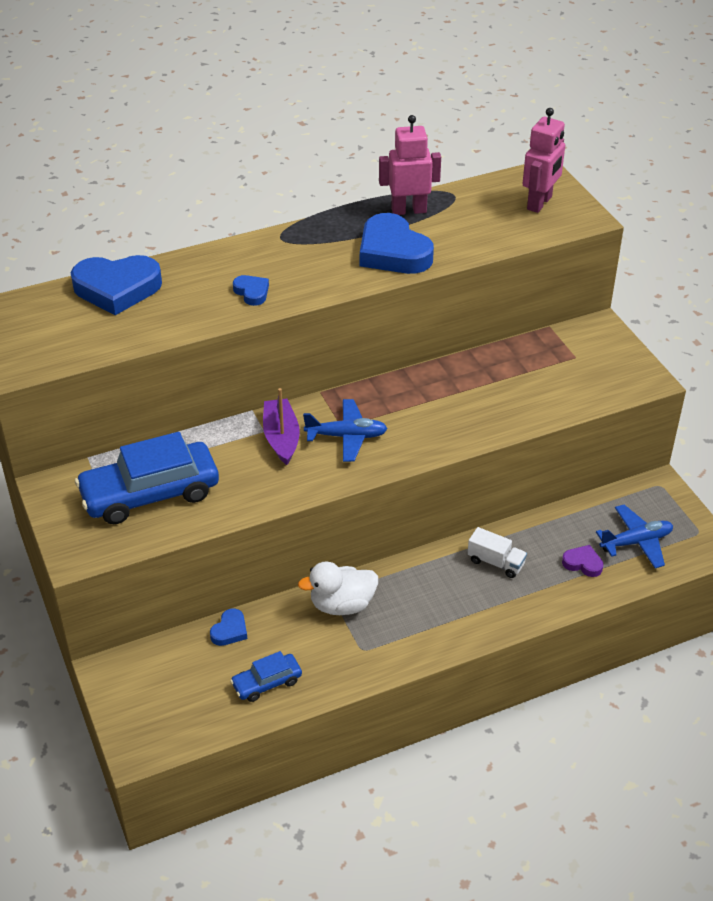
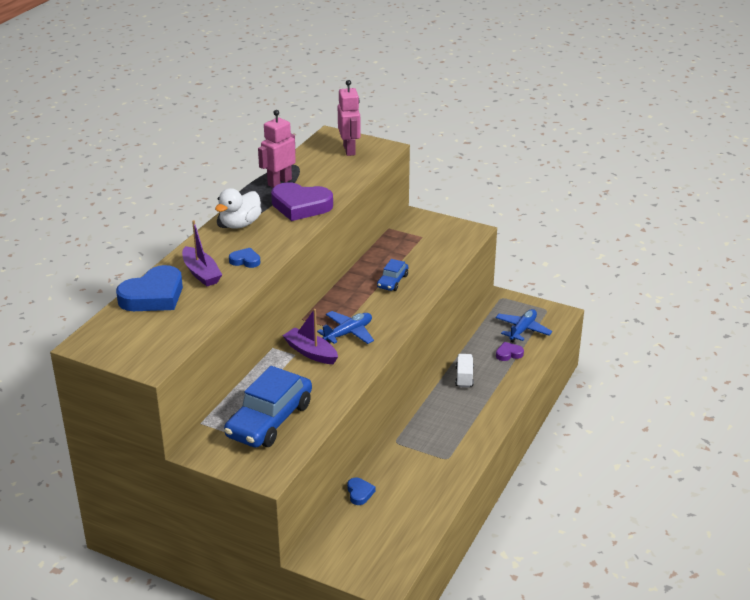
camera: 40 degrees left, 10 degrees down
blue car [230,651,302,702] -> blue car moved to [377,259,408,291]
white duck [298,561,378,615] -> white duck moved to [215,188,262,229]
blue heart [360,213,434,274] -> purple heart [271,182,333,221]
white truck [467,527,527,578] -> white truck turned 75 degrees counterclockwise [455,354,474,388]
none -> purple boat [182,220,222,287]

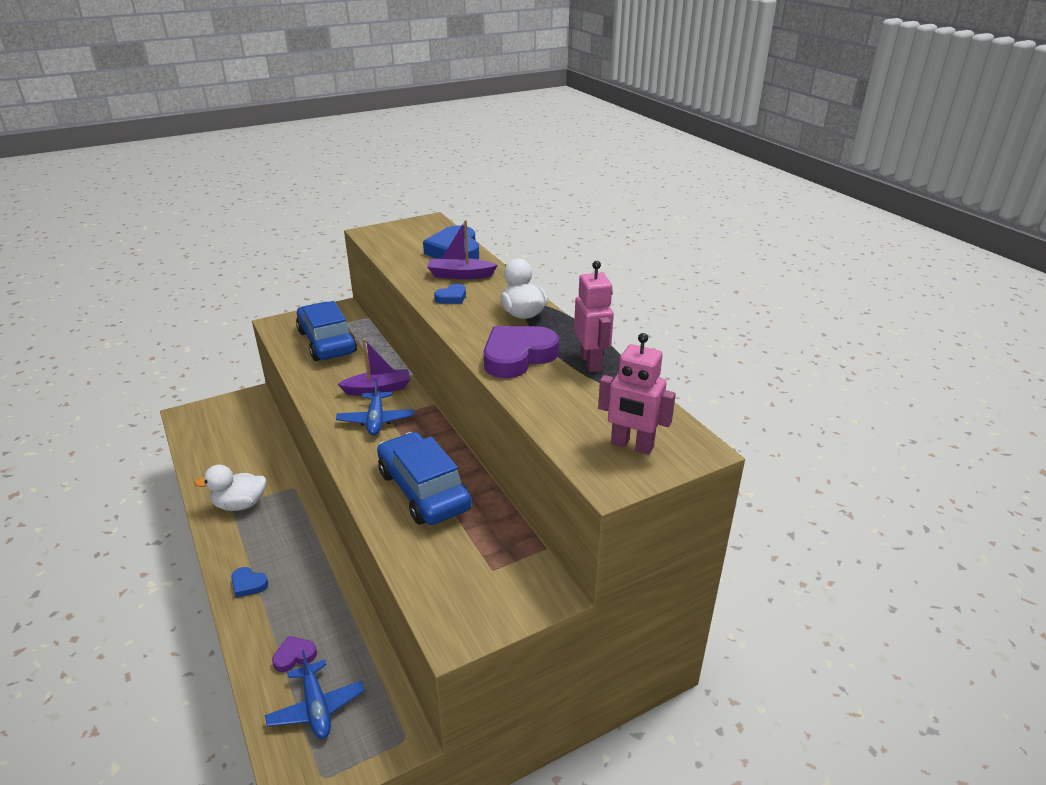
camera: 125 degrees right, 0 degrees up
blue heart [347,478,375,505] -> blue heart moved to [231,567,268,598]
blue car [377,259,408,291] -> blue car [377,432,472,525], size x2.01
white truck [455,354,474,388] -> none
purple heart [496,342,524,361] -> purple heart turned 135 degrees counterclockwise [272,636,317,672]
none -> white duck [194,465,266,511]

